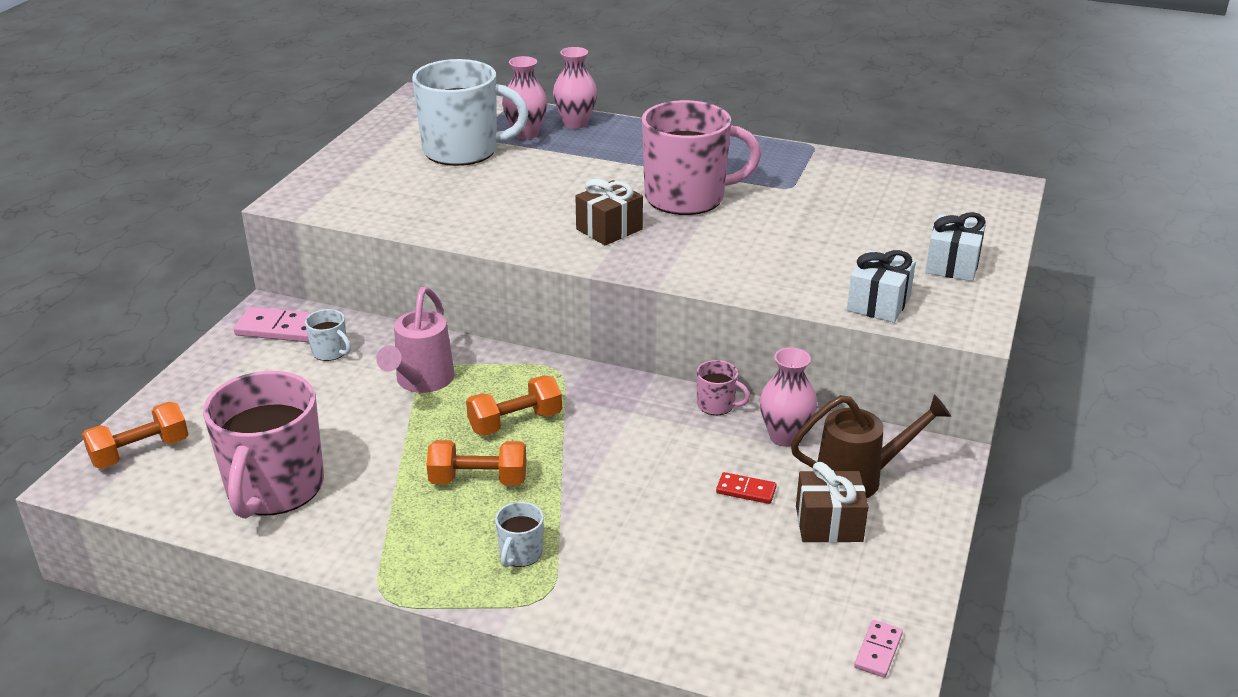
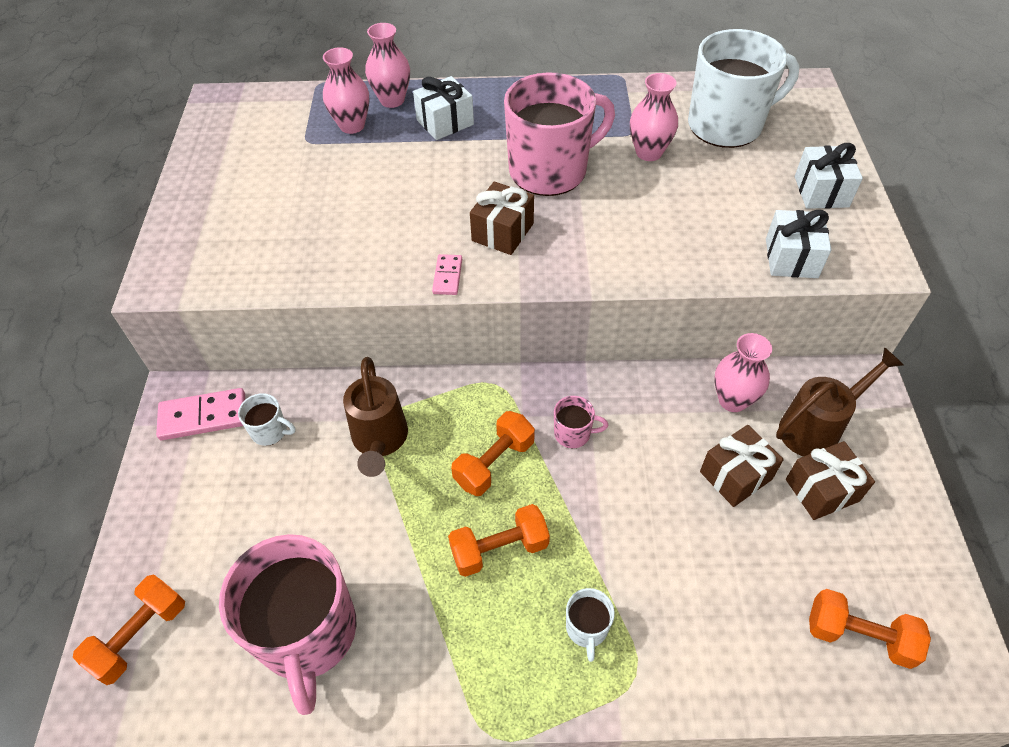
camera: 20 degrees left, 20 degrees up
pink watering can [376,287,454,393] -> brown watering can [343,357,408,477]
white mug [412,59,528,166] -> white mug moved to [688,29,800,148]
pink mug [696,360,750,415] -> pink mug moved to [554,396,608,448]
red domino [716,472,777,504] -> brown gift [700,425,784,507]
pink domino [854,620,903,678] -> pink domino moved to [432,254,462,295]
none -> white gift [413,76,474,140]
none -> pink vase [630,73,678,161]
none -> orange dumbbell [809,589,931,669]

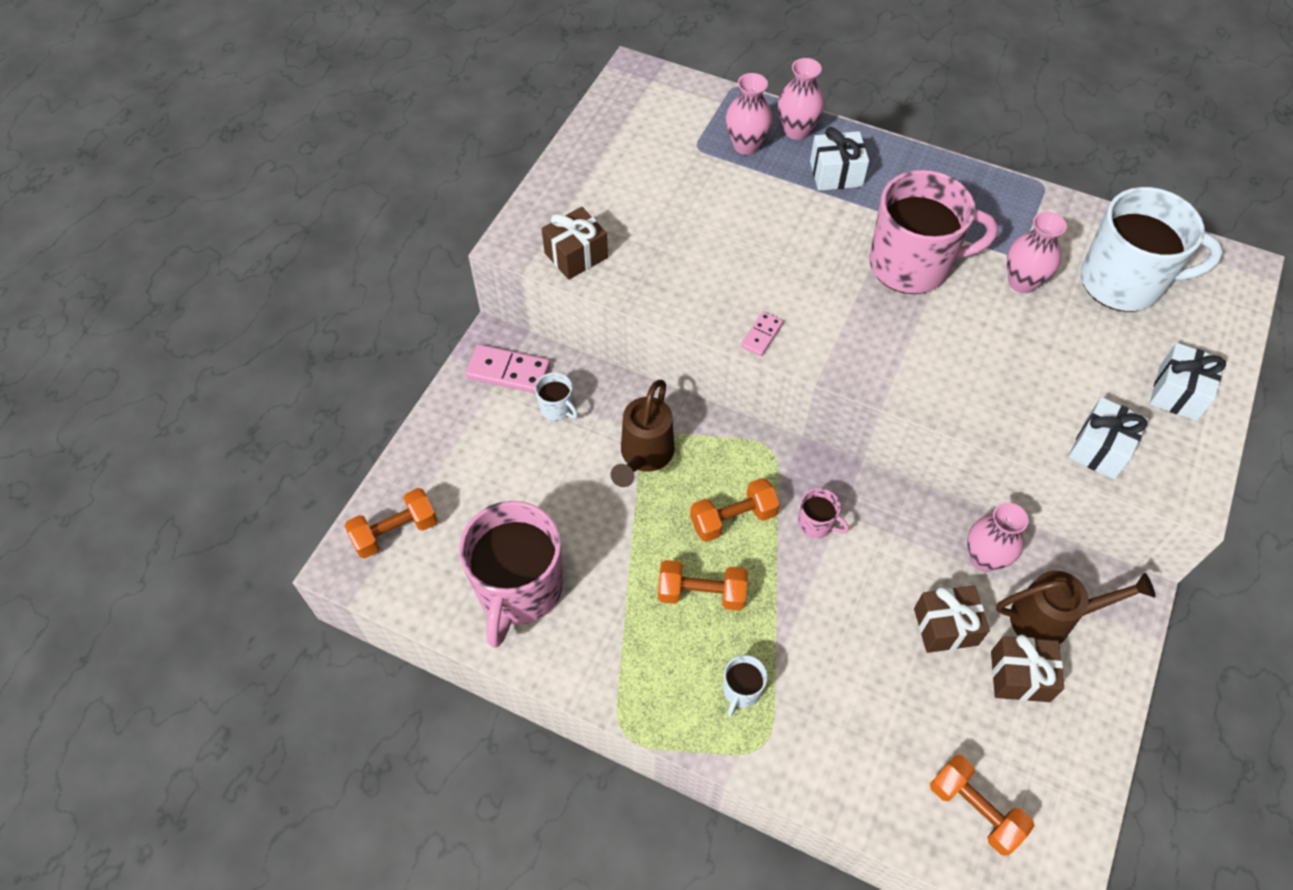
camera: 25 degrees right, 5 degrees up
brown gift [470,181,534,255] -> brown gift moved to [542,207,608,280]

